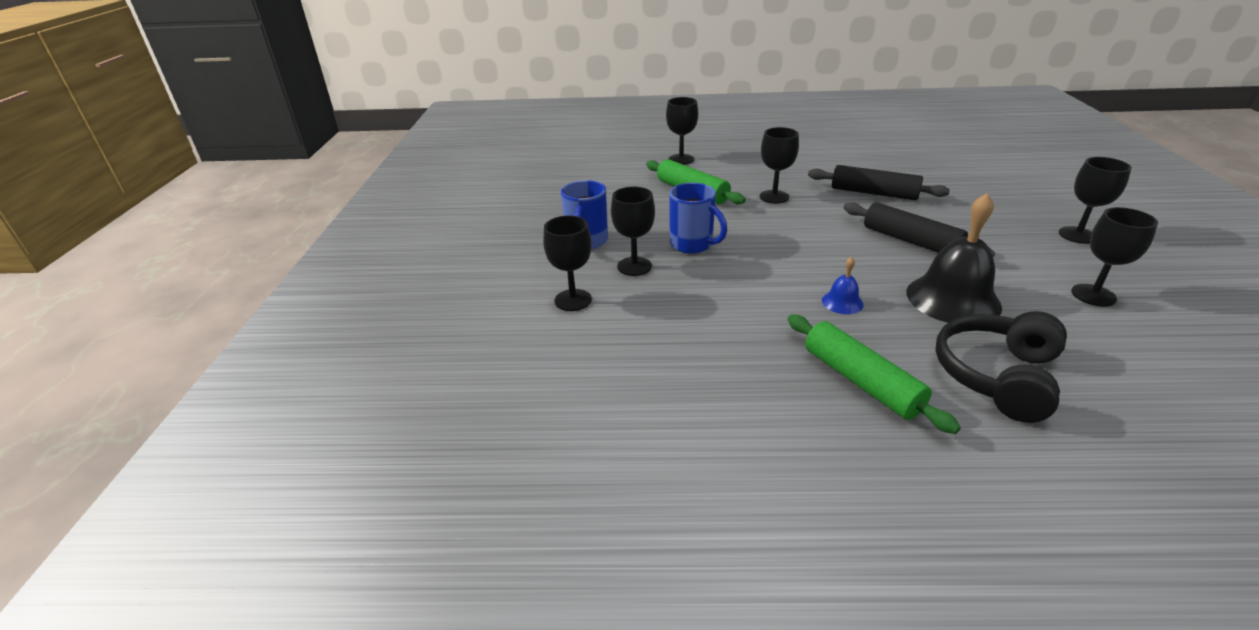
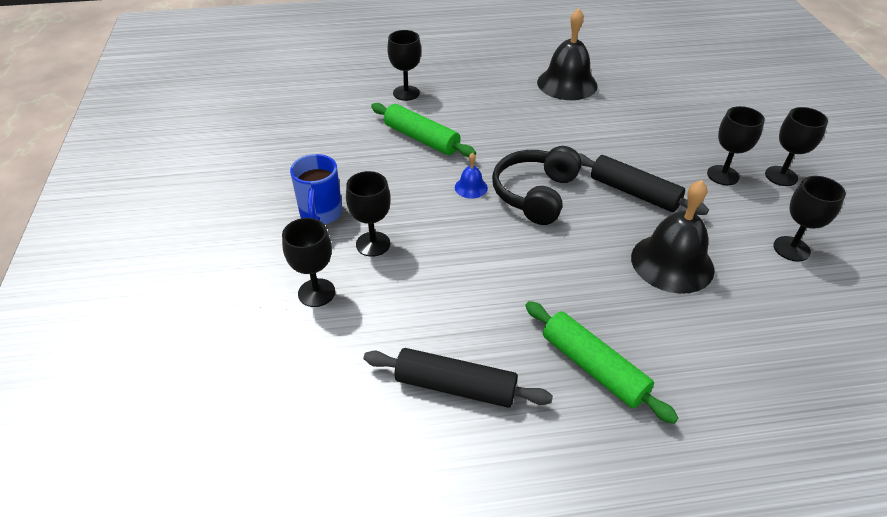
camera: 10 degrees left, 10 degrees up
blue mug [669,183,727,254] -> none
black goblet [759,127,799,204] -> black goblet moved to [707,106,765,185]
black rolling pin [808,165,950,200] -> black rolling pin moved to [364,348,553,408]
blue bell [822,257,864,314] -> blue bell moved to [455,152,488,199]
black headphones [935,311,1067,423] -> black headphones moved to [492,146,582,225]
none -> black bell [537,8,598,100]

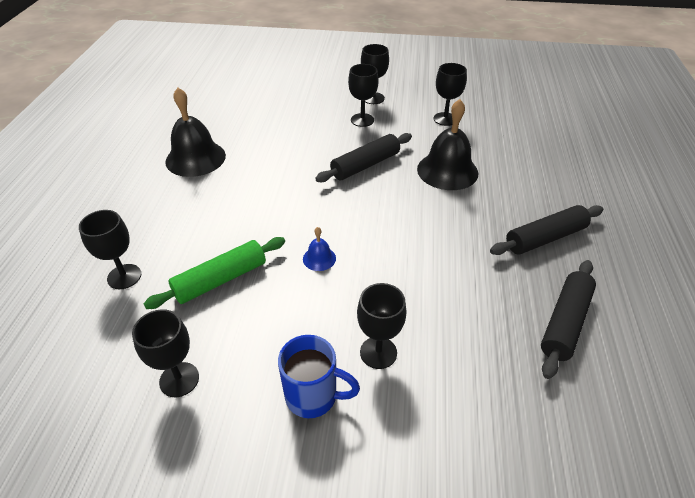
camera: 75 degrees left, 0 degrees up
black goblet [282,218,335,307] -> black goblet moved to [132,309,199,397]
black headphones [492,146,582,225] -> none
green rolling pin [525,301,678,424] -> black rolling pin [490,205,603,255]

